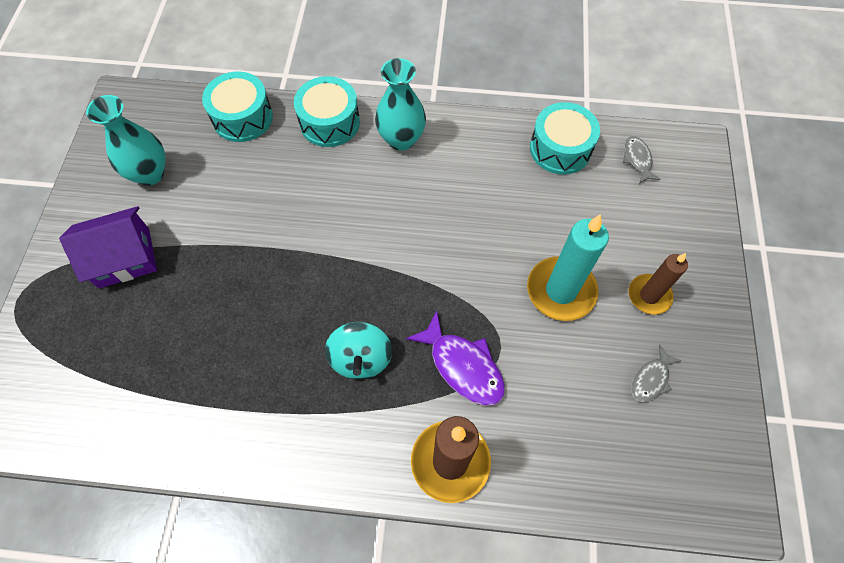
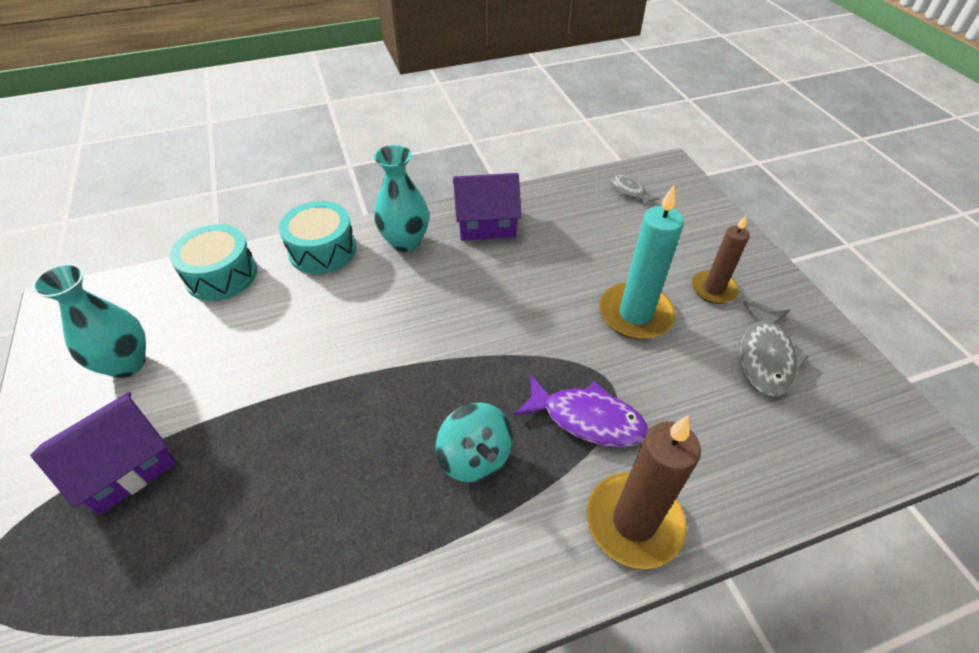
camera: 25 degrees left, 15 degrees down
turquoise drum [530,102,600,175] -> none
grey fish [631,345,682,402] -> grey fish [740,301,809,396], size x1.71
none -> purple house [453,173,522,241]

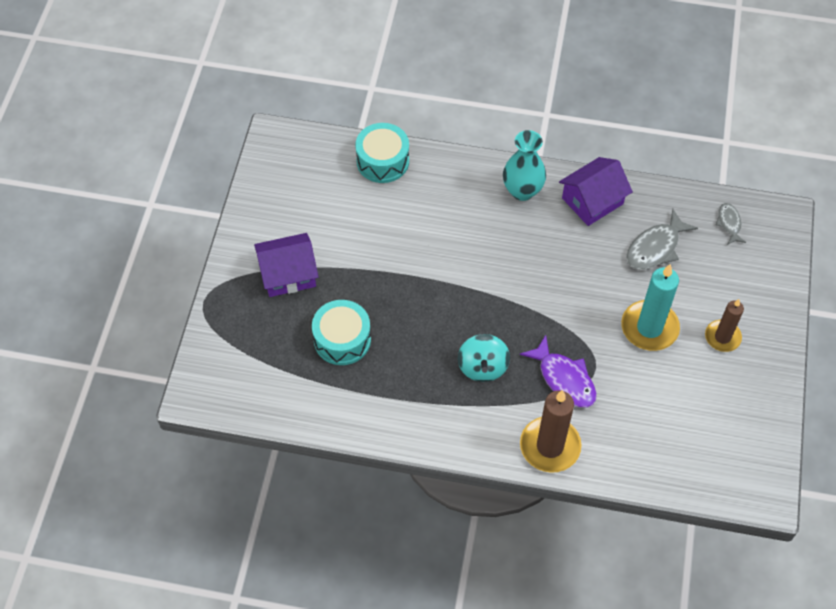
camera: 30 degrees right, 10 degrees up
turquoise vase [32,264,146,378] -> none
turquoise drum [279,201,356,274] -> turquoise drum moved to [312,300,371,365]
purple house [453,173,522,241] -> purple house turned 60 degrees counterclockwise [559,157,633,226]
grey fish [740,301,809,396] -> grey fish moved to [626,209,698,270]

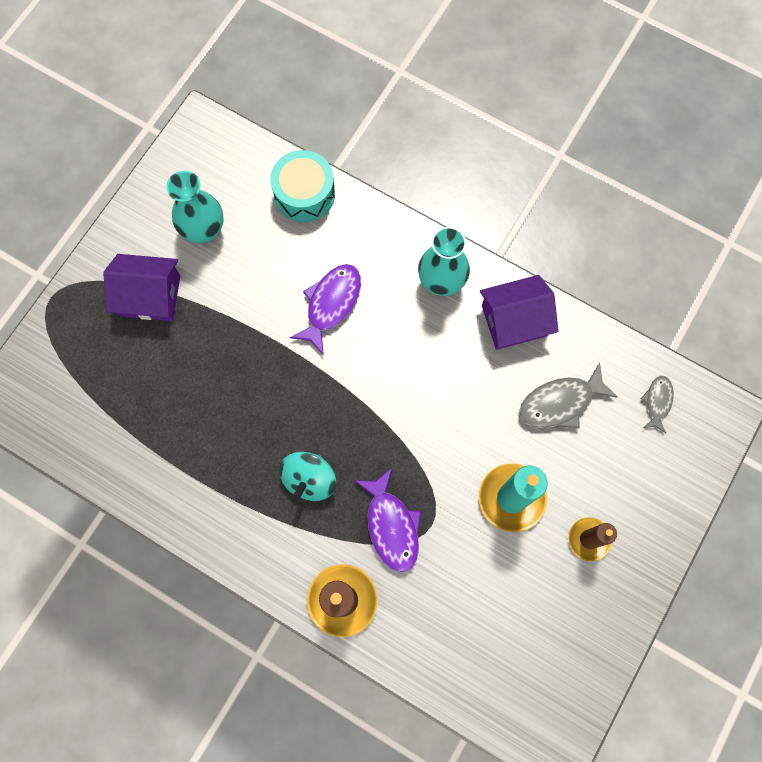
camera: 20 degrees right, 15 degrees up
turquoise drum [312,300,371,365] -> none
none -> turquoise vase [166,171,224,243]
none -> purple fish [290,264,361,355]

